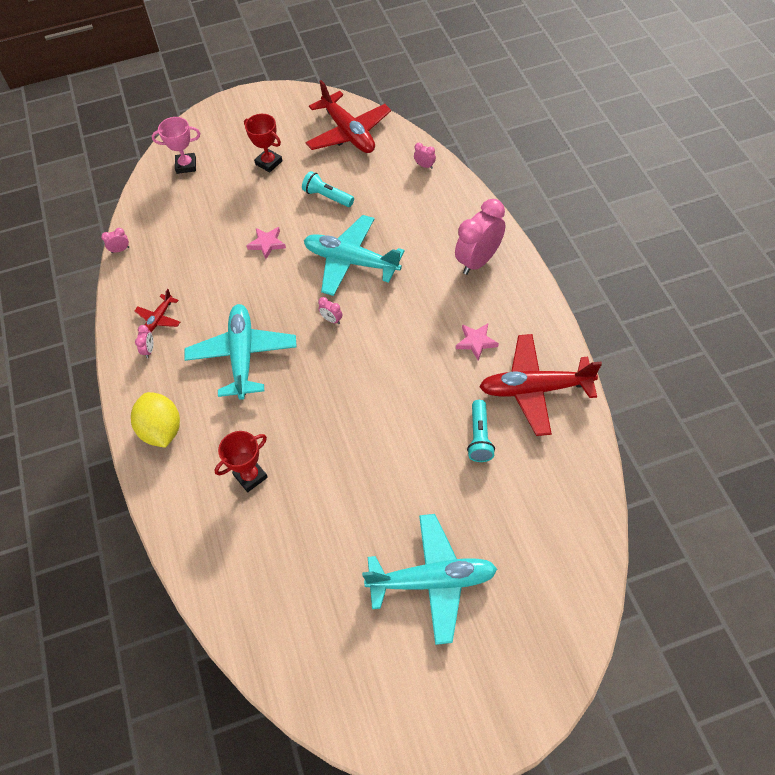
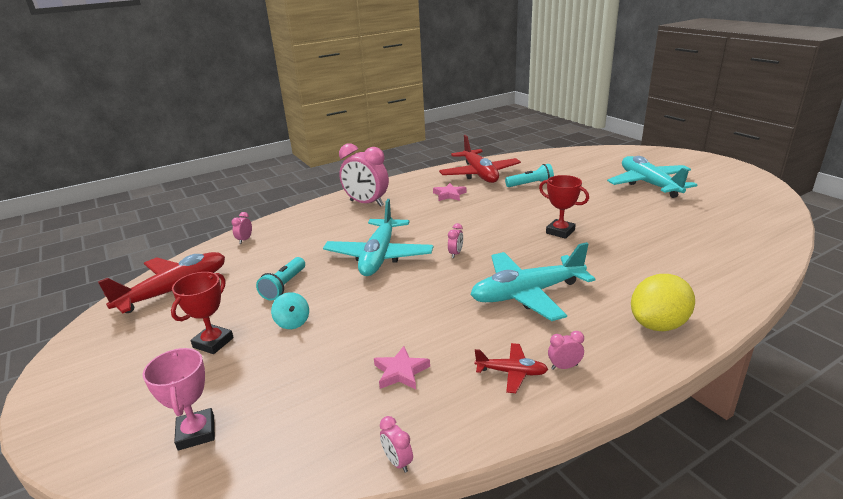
camera: 105 degrees left, 30 degrees down
red trophy [215,431,268,492] -> red trophy moved to [539,175,589,239]
pink star [246,227,286,259] -> pink star moved to [374,346,430,390]
none -> turquoise spinning top [271,292,309,329]

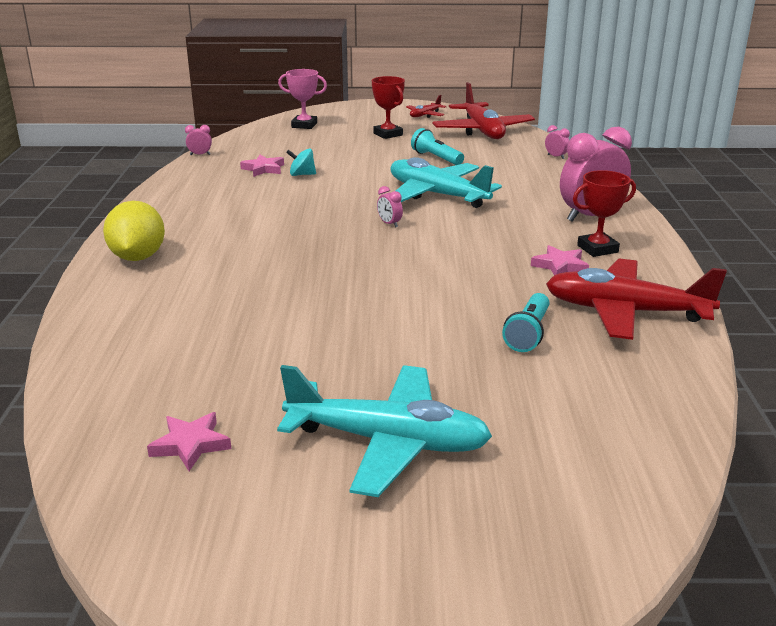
camera: 120 degrees right, 0 degrees up
turquoise spinning top [271,292,309,329] -> turquoise spinning top moved to [286,148,316,176]
turquoise plane [470,242,595,321] -> none
red plane [475,343,548,393] -> red plane moved to [406,95,446,118]
red trophy [539,175,589,239] -> red trophy moved to [573,170,636,257]
pink clock [548,331,584,370] -> none
none -> pink star [147,412,231,471]

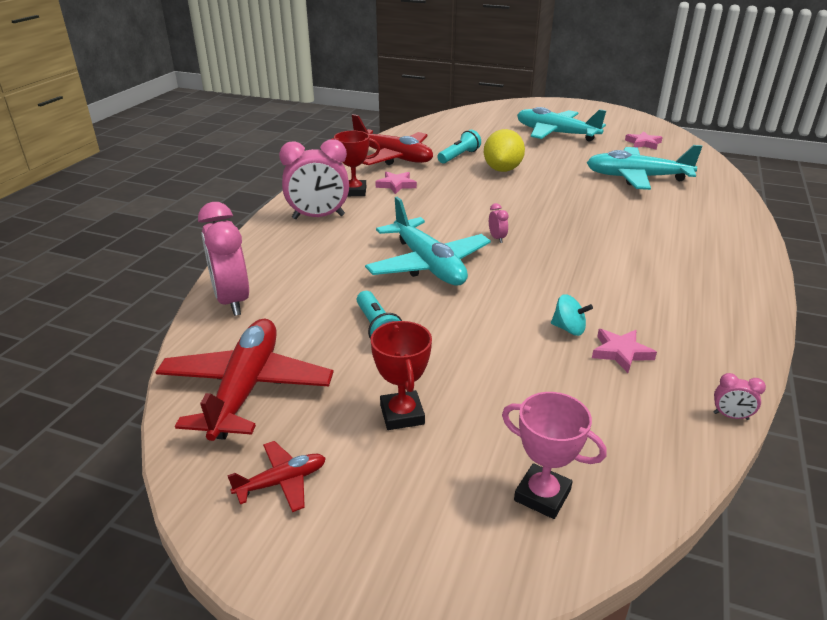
camera: 160 degrees left, 5 degrees up
yellow lemon [103,201,165,261] -> yellow lemon moved to [484,129,525,172]
pink clock [545,125,570,159] -> pink clock [198,202,249,316], size x2.42
none -> turquoise plane [586,145,703,190]

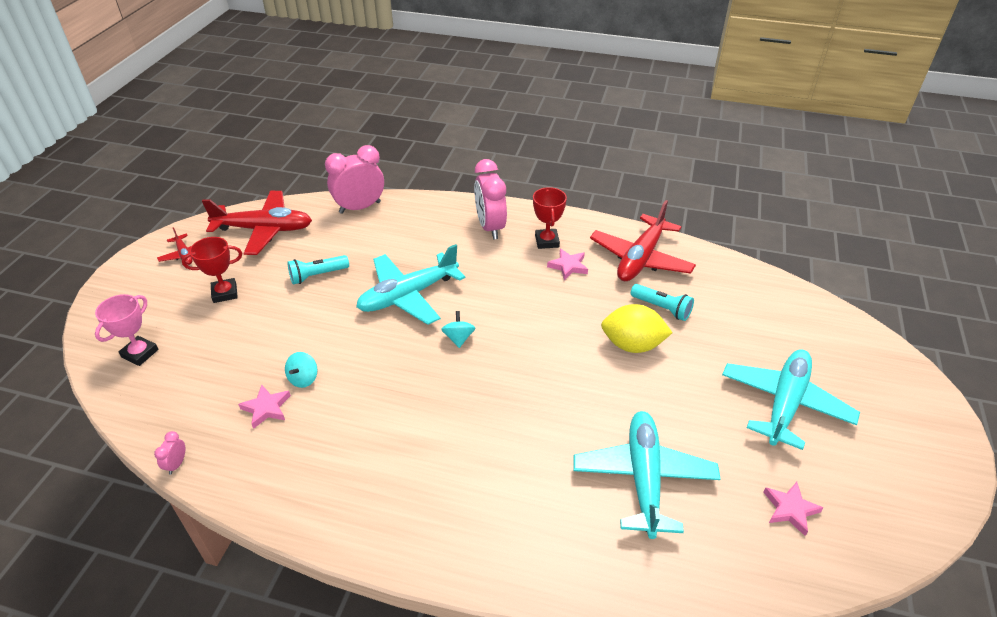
camera: 85 degrees right, 10 degrees up
pink clock [489,203,509,243] -> turquoise spinning top [441,311,475,348]

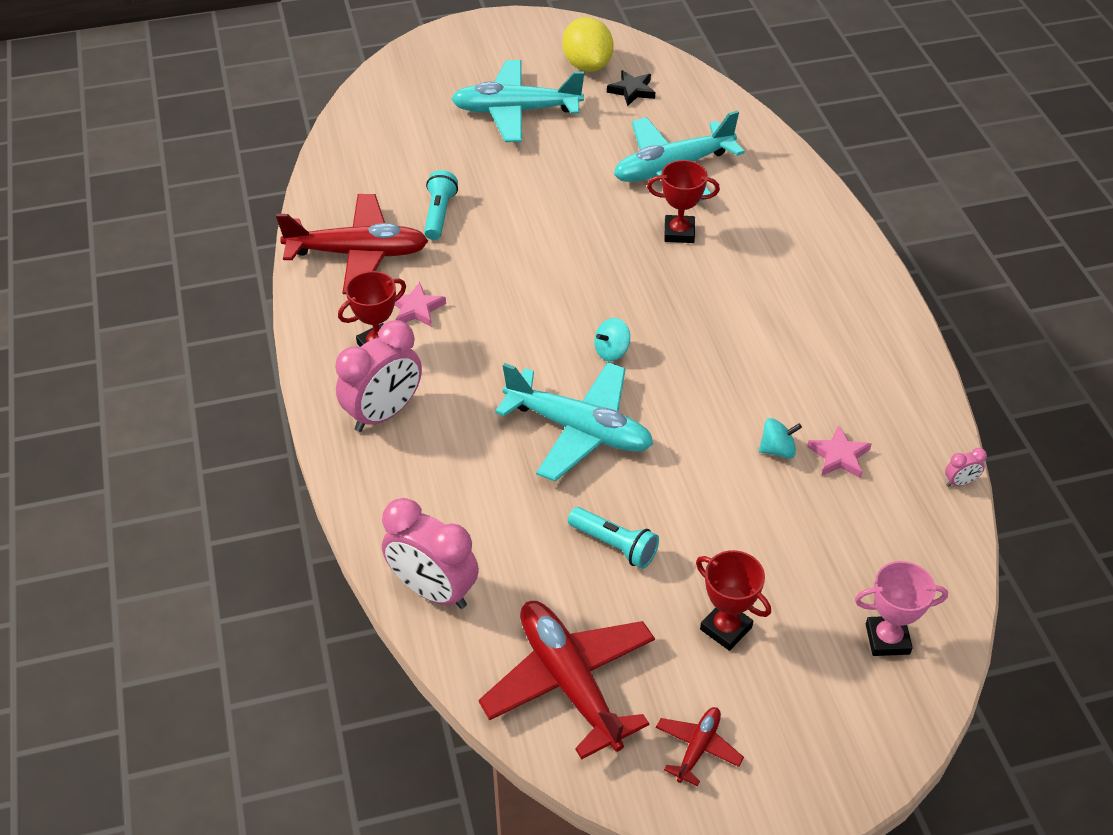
camera: 120 degrees left, 5 degrees up
yellow lemon [601,304,673,353] -> yellow lemon moved to [562,17,614,72]
pink star [763,482,823,536] -> black star [607,70,655,106]
none -> red trophy [647,160,720,243]

